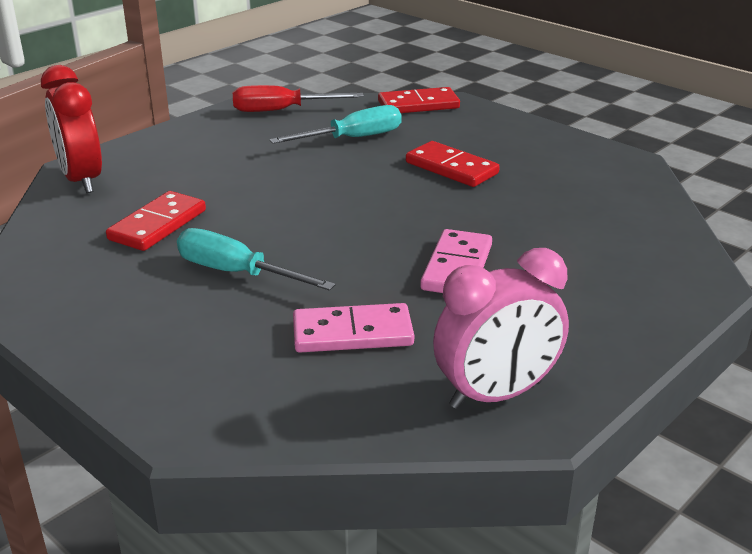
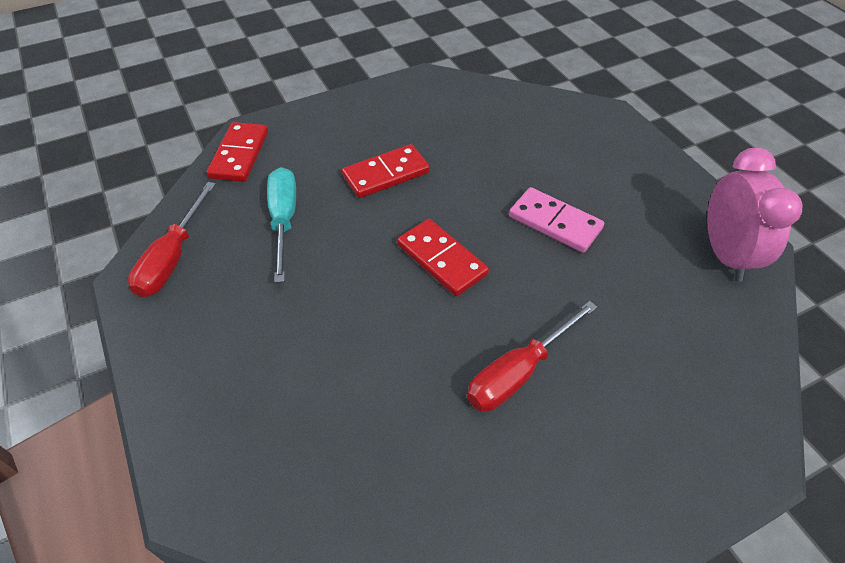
camera: 70 degrees left, 20 degrees up
red clock [41,65,102,193] -> none
red domino [106,191,206,251] -> red domino moved to [397,219,489,296]
turquoise screwdriver [177,228,336,291] -> red screwdriver [467,301,597,411]
pink domino [293,303,414,353] -> none

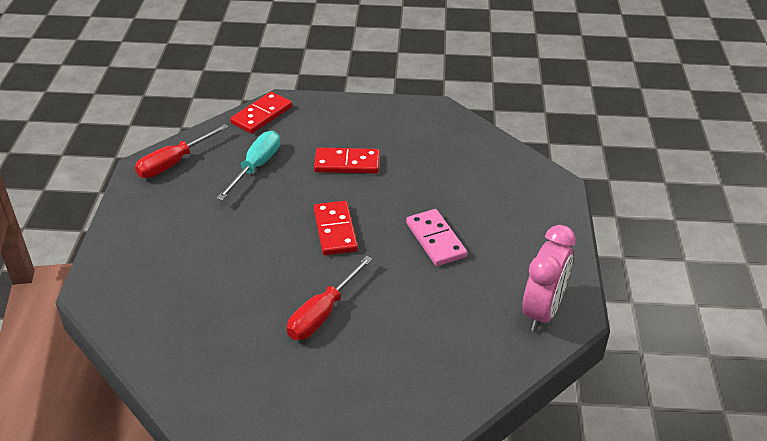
camera: 30 degrees right, 10 degrees down
red screwdriver [467,301,597,411] -> red screwdriver turned 45 degrees counterclockwise [287,256,373,340]

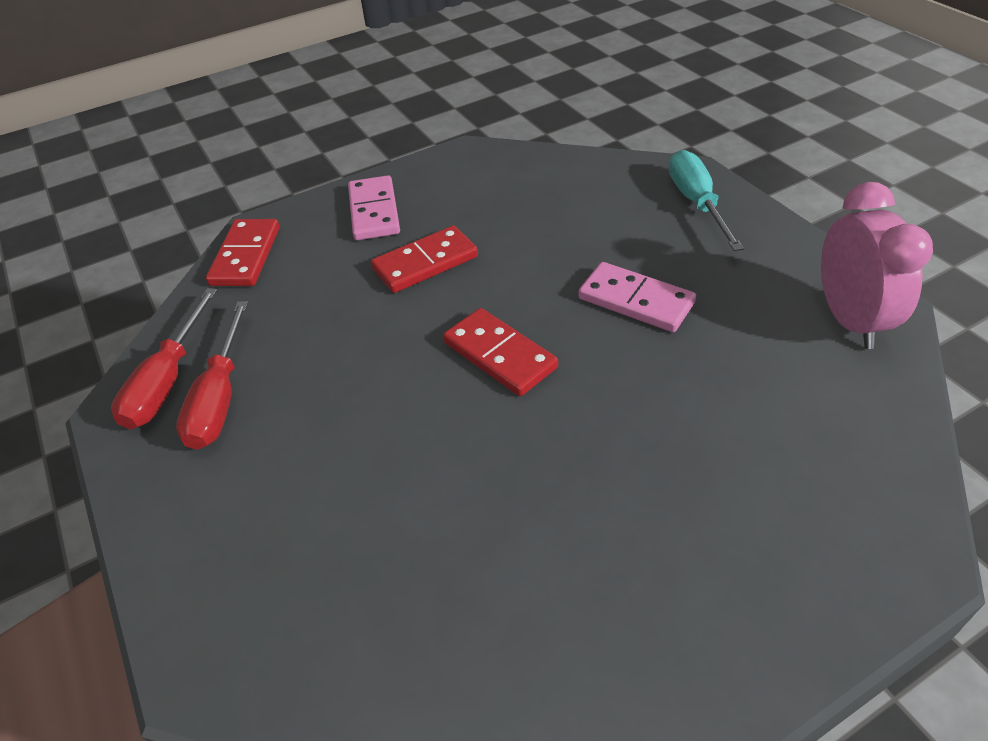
camera: 30 degrees left, 5 degrees up
turquoise screwdriver [217,131,280,200] -> turquoise screwdriver moved to [669,150,744,251]
red screwdriver [287,256,373,340] -> red screwdriver moved to [176,301,248,450]
none -> pink domino [348,175,400,240]

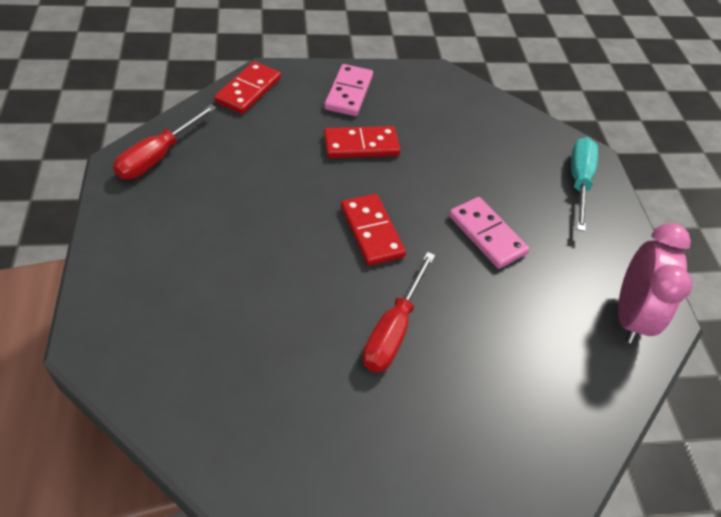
camera: 15 degrees right, 5 degrees up
red screwdriver [176,301,248,450] -> red screwdriver moved to [363,252,435,373]

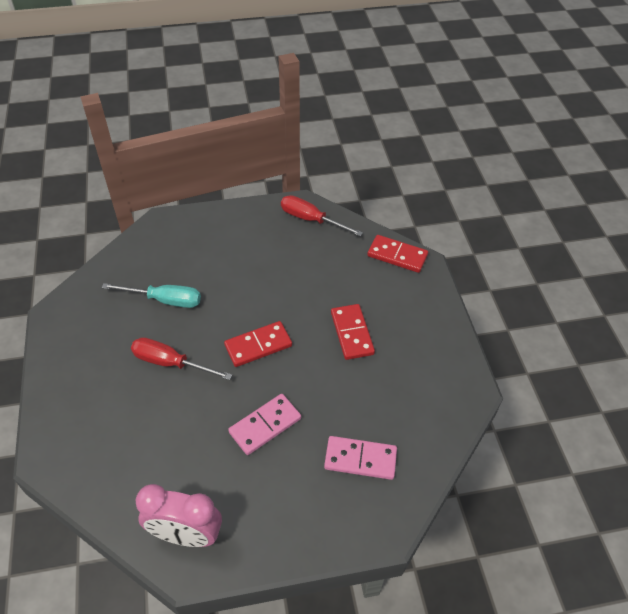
camera: 90 degrees right, 0 degrees up
pink domino [324,64,373,116] -> pink domino moved to [324,436,397,480]
turquoise screwdriver [571,137,598,232] -> turquoise screwdriver moved to [102,283,201,308]

